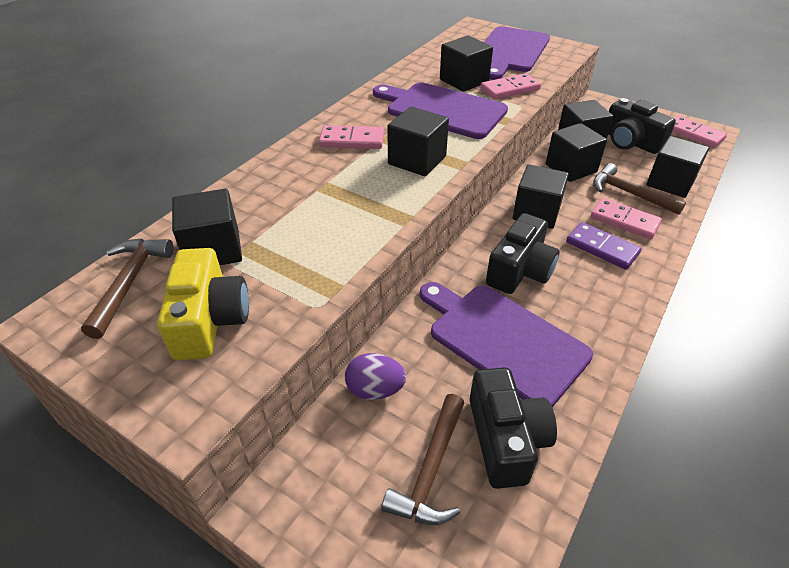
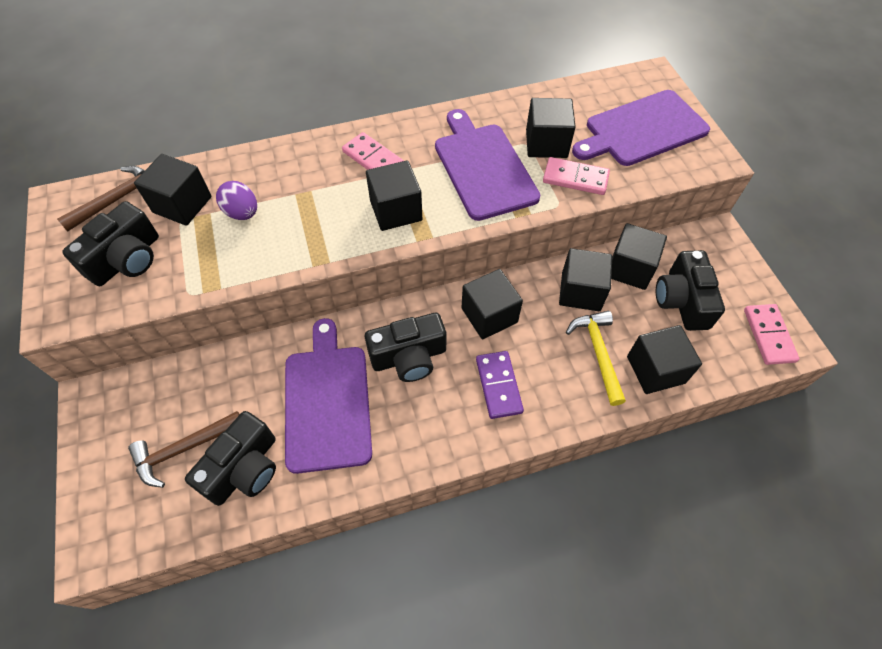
camera: 40 degrees right, 15 degrees up
yellow camera [157,248,249,360] -> black camera [62,201,159,286]
purple egg [345,353,406,400] -> purple egg moved to [216,181,257,220]
pink domino [591,198,662,239] -> none
brown hammer [593,163,686,215] -> yellow hammer [566,311,626,406]

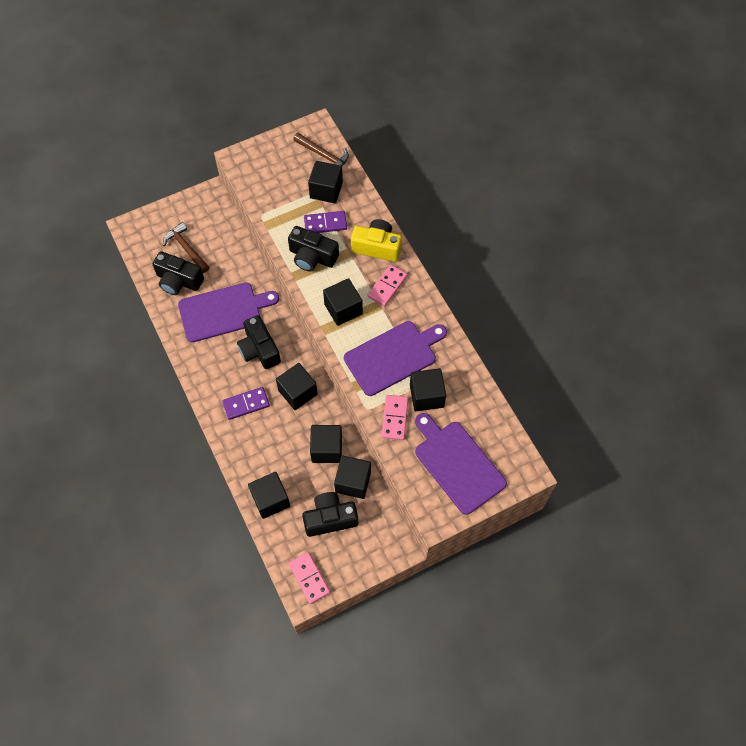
camera: 80 degrees right, 5 degrees up
black camera [62,201,159,286] -> black camera moved to [288,226,339,272]
purple egg [216,181,257,220] -> purple domino [304,211,347,233]
yellow hammer [566,311,626,406] -> none
pink domino [744,304,799,365] -> pink domino turned 75 degrees clockwise [288,552,330,604]
none -> yellow camera [351,219,402,262]

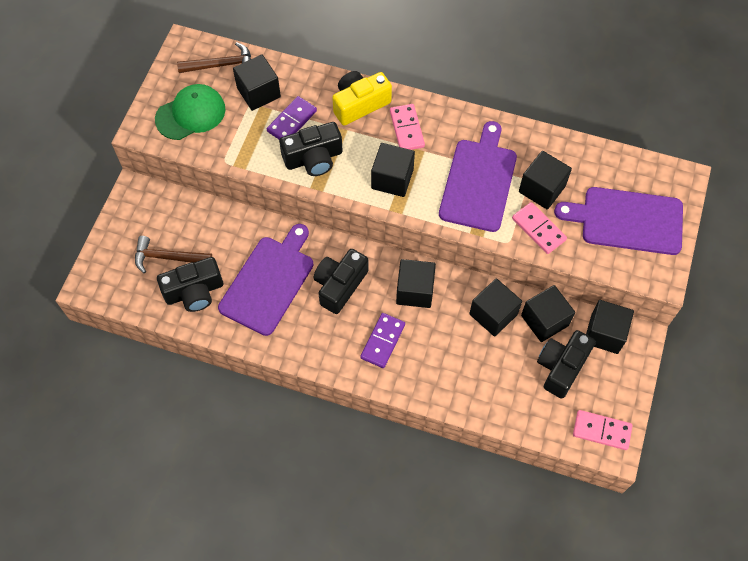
camera: 45 degrees left, 0 degrees up
black camera [237,315,281,369] -> black camera turned 105 degrees clockwise [314,249,368,314]
black cube [248,472,290,519] -> black cube moved to [586,300,634,354]
none -> green cap [155,84,225,140]

